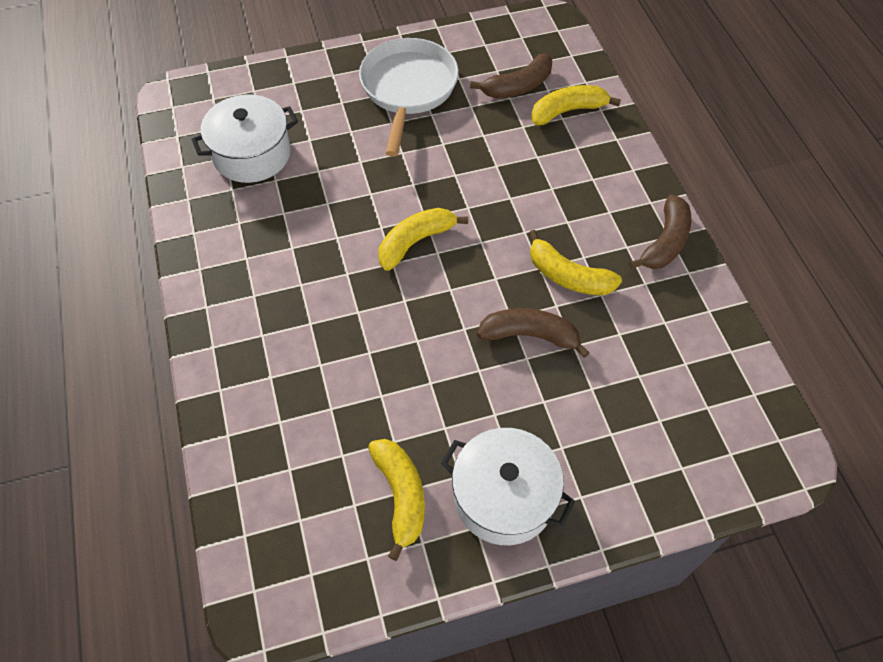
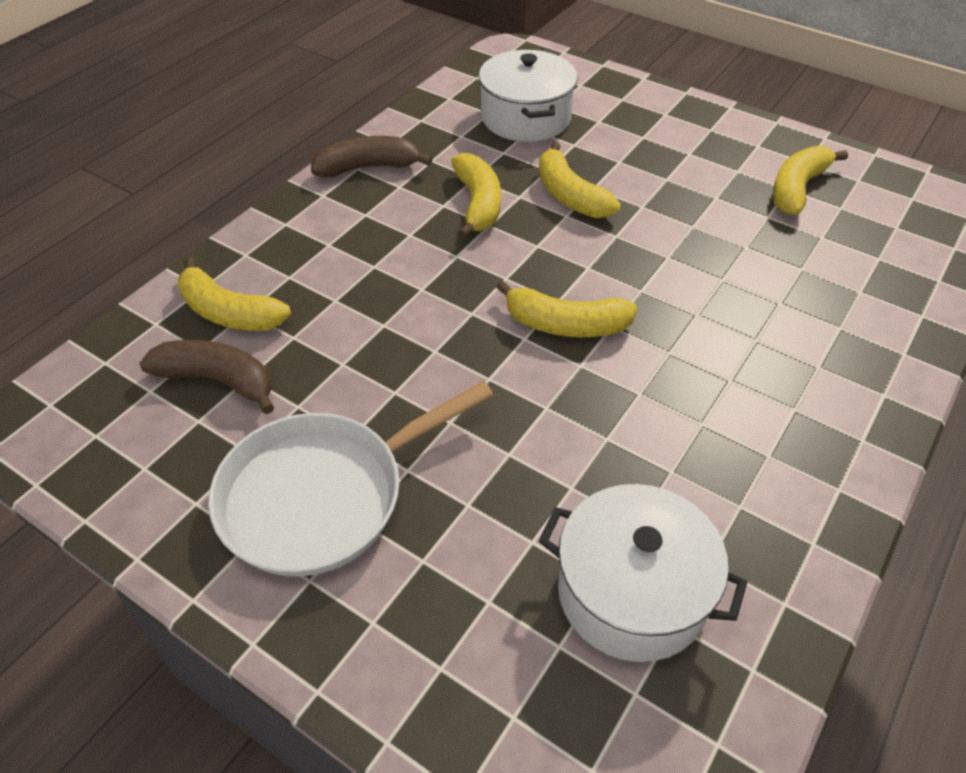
camera: 130 degrees left, 10 degrees down
white pot [441,428,575,545] -> white pot moved to [479,50,577,142]
brown banana [477,308,590,358] -> yellow banana [539,142,621,218]

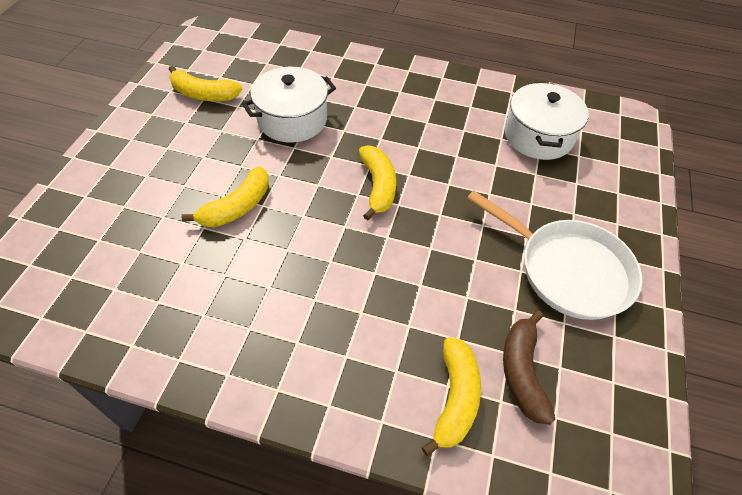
camera: 110 degrees left, 5 degrees up
brown banana [311,136,433,177] -> none
yellow banana [451,153,501,238] -> none
white pot [479,50,577,142] -> white pot moved to [242,67,336,143]

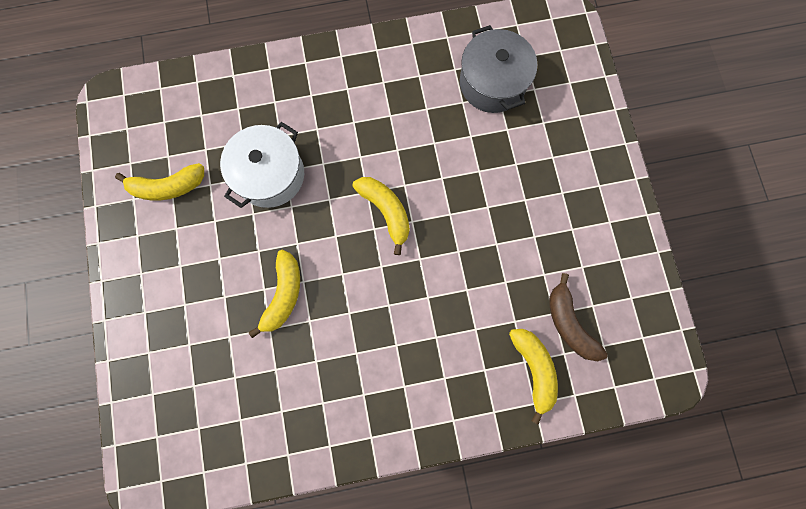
camera: 25 degrees left, 25 degrees up
white pan [467,190,642,320] -> none
white pot [505,82,589,160] -> grey pot [460,25,537,113]

